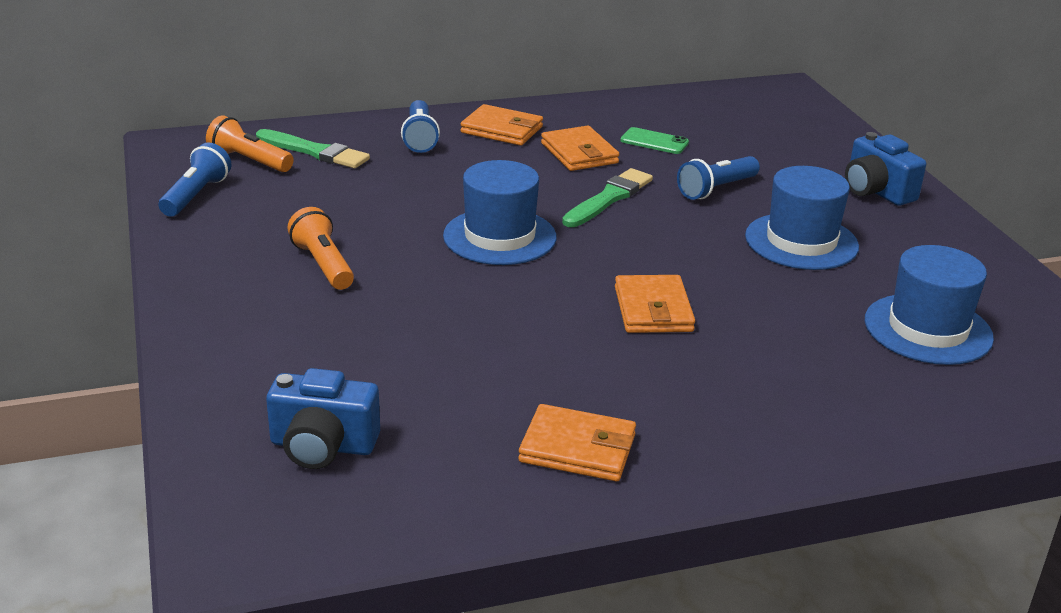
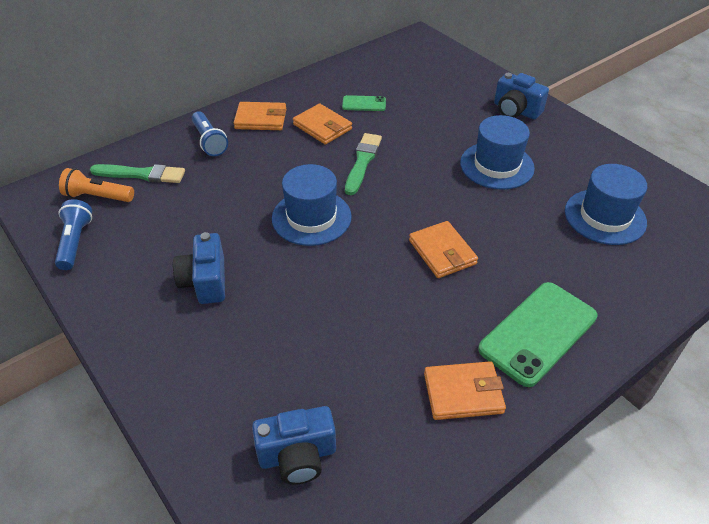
camera: 20 degrees left, 15 degrees up
orange flashlight [287,207,354,290] -> blue camera [173,232,225,304]
blue flashlight [677,156,760,200] -> none
none -> green phone [478,282,598,387]

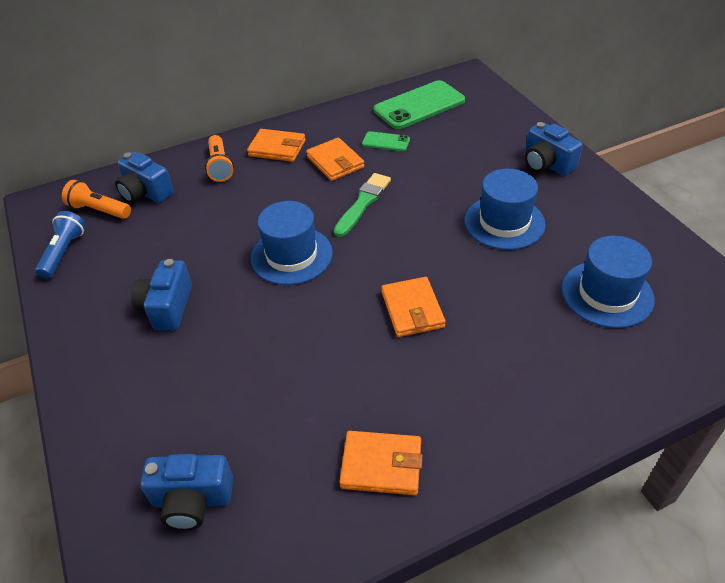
camera: 15 degrees right, 0 degrees up
green brush [90,164,185,183] -> blue camera [115,152,174,203]
blue flashlight [191,111,228,156] -> orange flashlight [205,135,234,182]
green phone [478,282,598,387] -> green phone moved to [374,80,465,129]

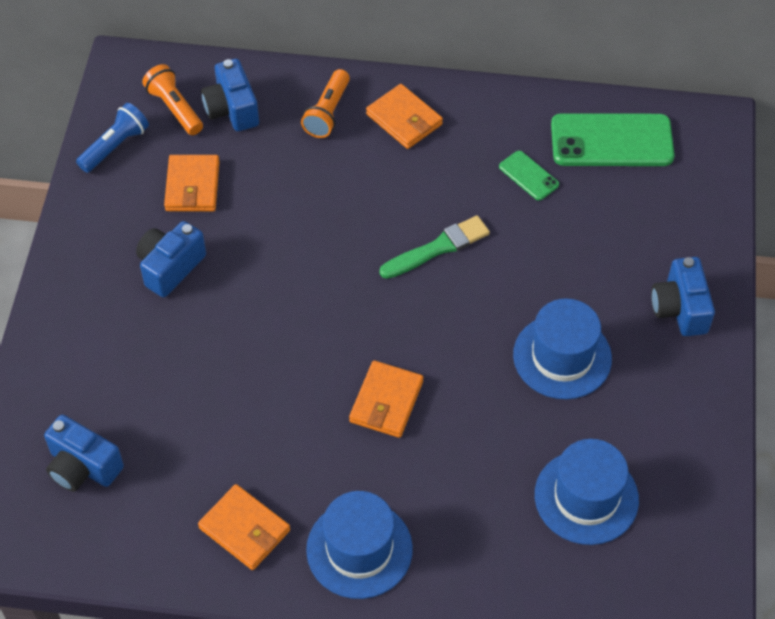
camera: 30 degrees right, 10 degrees up
blue hat [251,201,333,285] -> blue hat moved to [306,491,413,599]
orange wallet [306,138,364,181] -> orange wallet moved to [164,155,220,212]

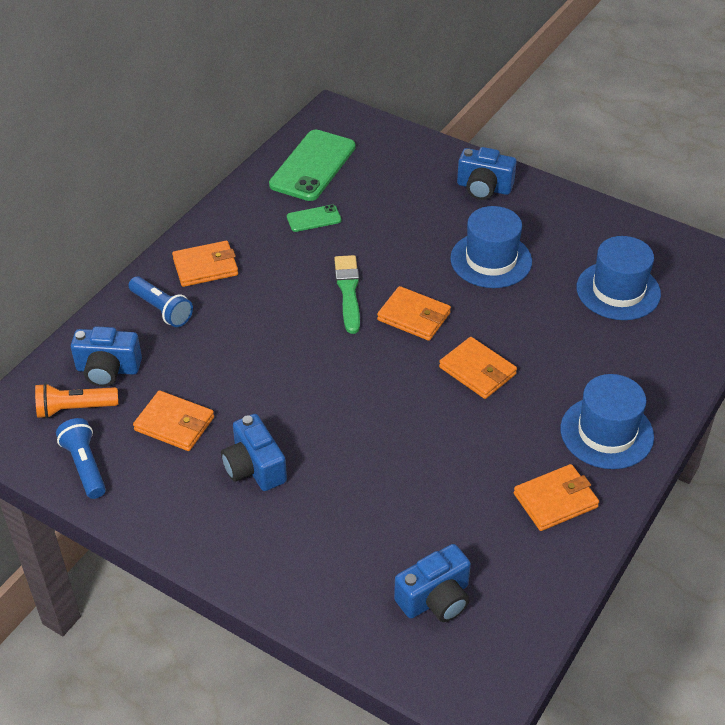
camera: 65 degrees left, 10 degrees down
orange flashlight [301,69,350,138] -> blue flashlight [129,276,193,327]
none -> orange wallet [377,286,451,341]

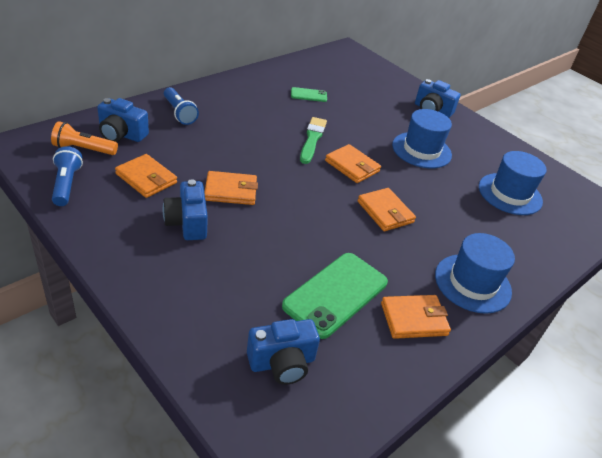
camera: 10 degrees right, 5 degrees down
orange wallet [172,241,238,287] -> orange wallet moved to [204,171,258,205]
green phone [269,130,355,201] -> green phone moved to [282,253,388,339]

